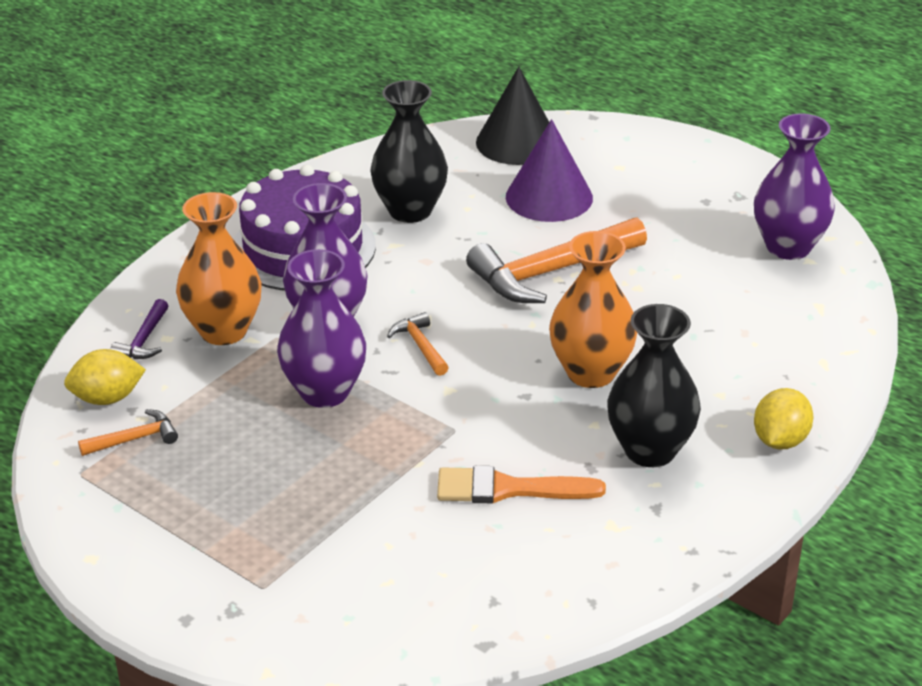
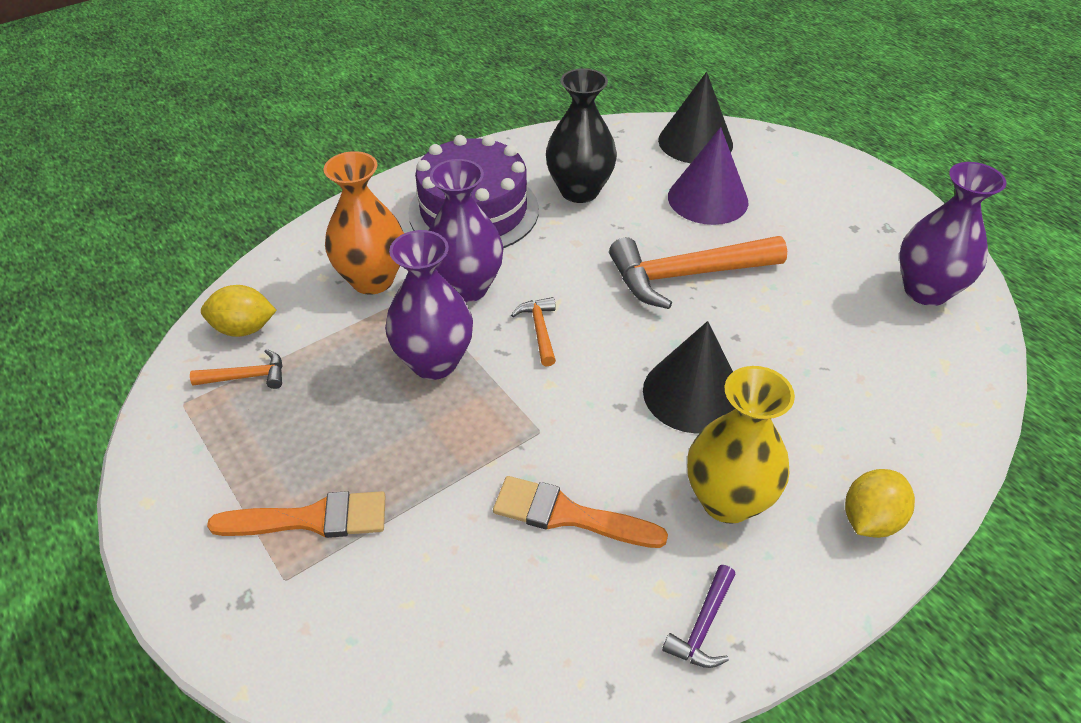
camera: 15 degrees right, 10 degrees up
purple hammer [111,299,168,359] -> purple hammer moved to [662,565,736,668]
orange vase [549,231,637,388] -> black cone [643,321,735,434]
black vase [607,304,701,467] -> yellow vase [687,366,795,524]
none -> orange brush [207,491,386,538]

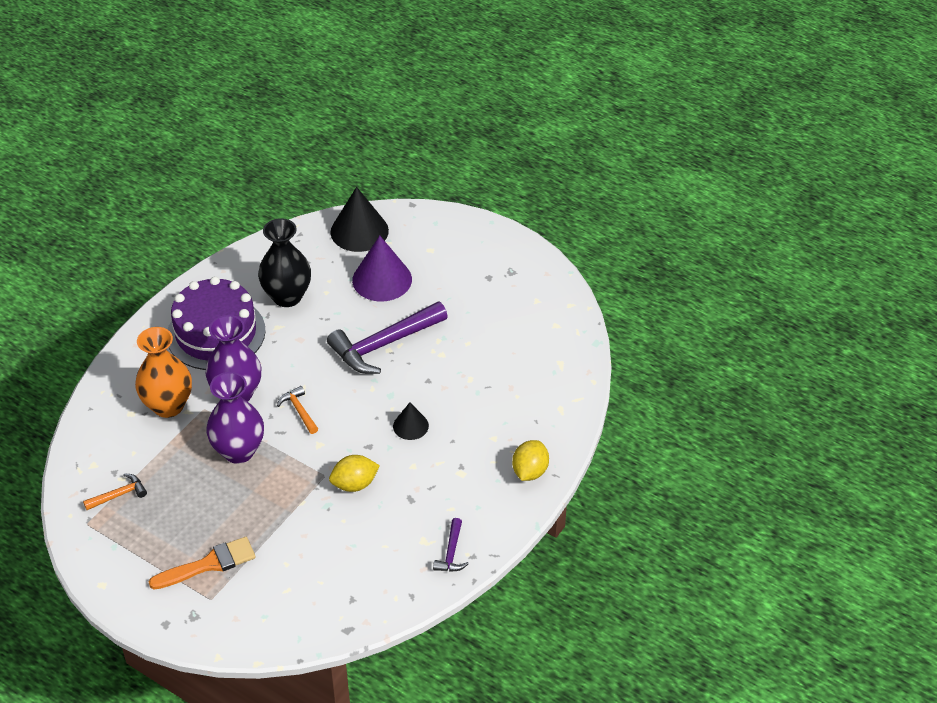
camera: 20 degrees left, 0 degrees up
yellow lemon [201,285,277,337] -> yellow lemon moved to [329,455,380,492]
orange brush [493,476,668,548] -> none
orange hammer [609,236,787,309] -> purple hammer [327,301,448,374]
black cone [643,321,735,434] -> black cone [393,403,429,440], size x0.55
yellow vase [687,366,795,524] -> none
purple vase [900,162,1007,306] -> none

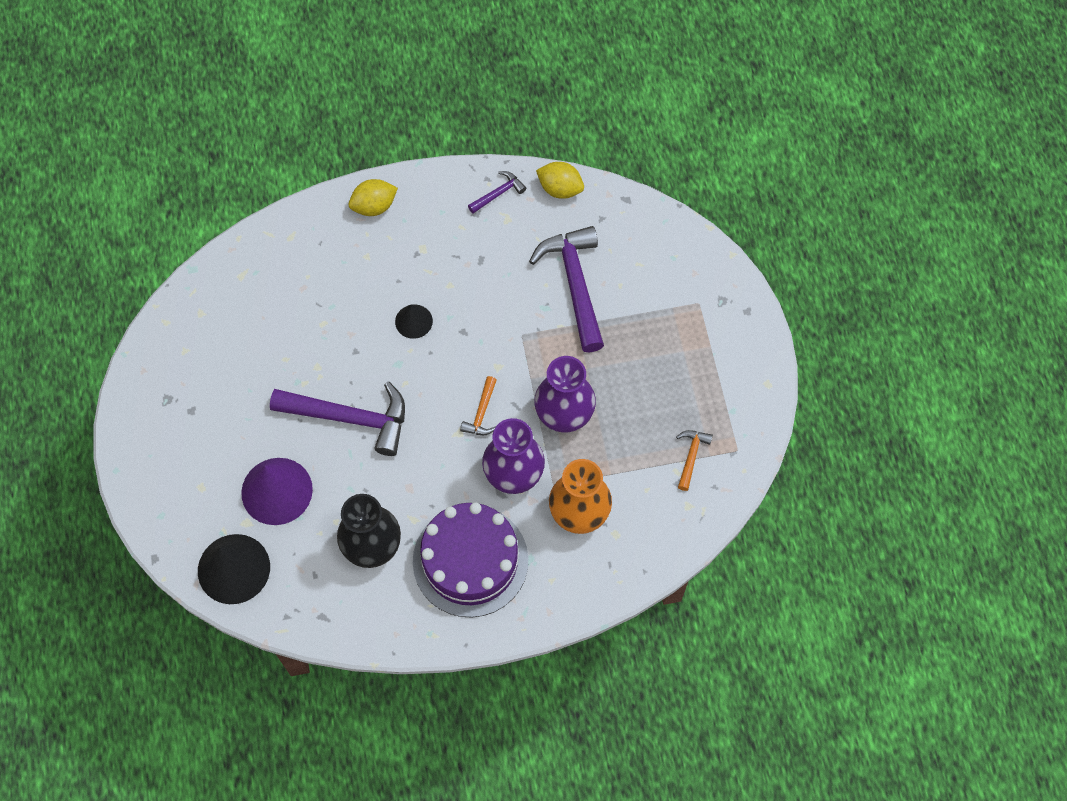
camera: 135 degrees left, 20 degrees up
orange hammer [83,473,147,510] -> orange hammer turned 90 degrees clockwise [676,430,713,491]
orange brush [149,537,256,590] -> none
yellow lemon [329,455,380,492] -> yellow lemon moved to [536,162,584,199]
none -> purple hammer [529,226,604,353]

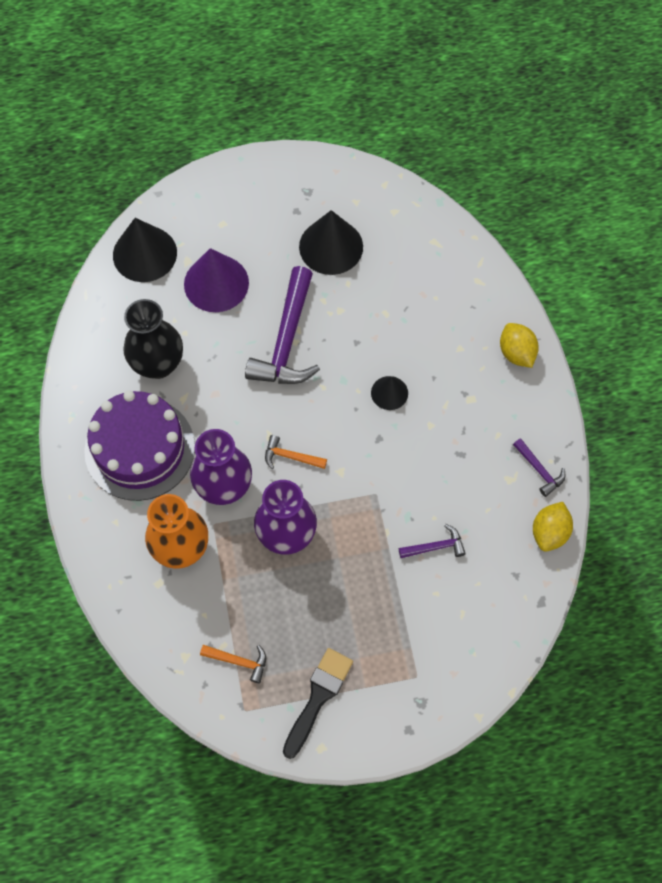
camera: 90 degrees right, 0 degrees up
purple hammer [529,226,604,353] -> purple hammer [399,524,466,558], size x0.47
none -> black brush [283,648,353,759]
none -> black cone [299,210,363,275]

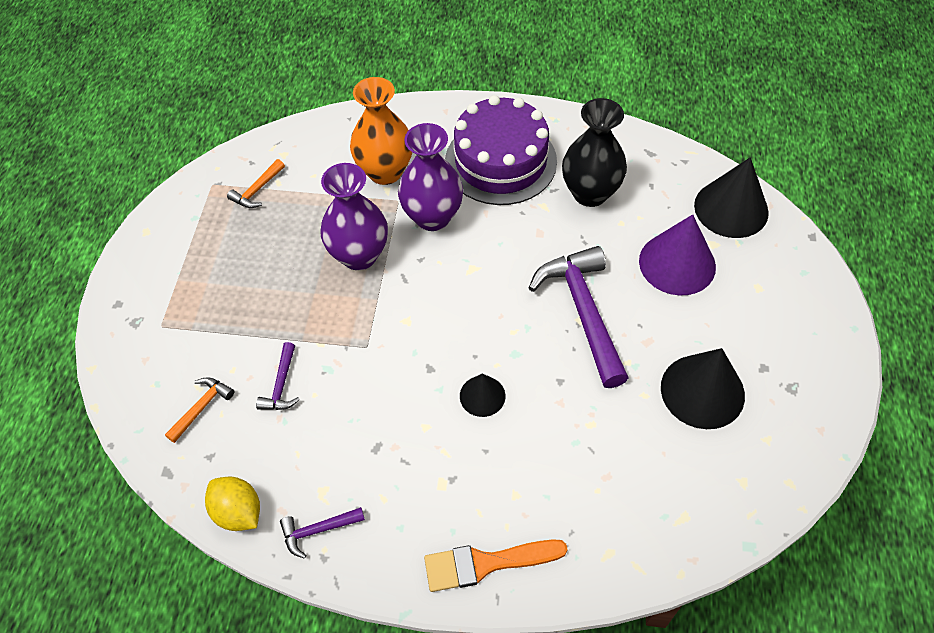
camera: 110 degrees right, 10 degrees down
purple hammer [245,266,320,384] -> purple hammer turned 45 degrees clockwise [529,246,629,388]
orange hammer [265,435,327,469] -> orange hammer moved to [165,377,234,443]
black brush [283,648,353,759] -> none
yellow lemon [500,323,539,368] -> orange brush [424,539,568,592]

